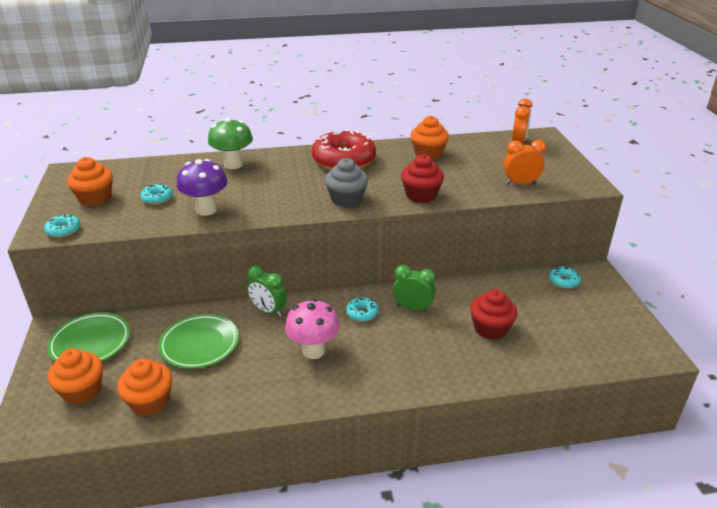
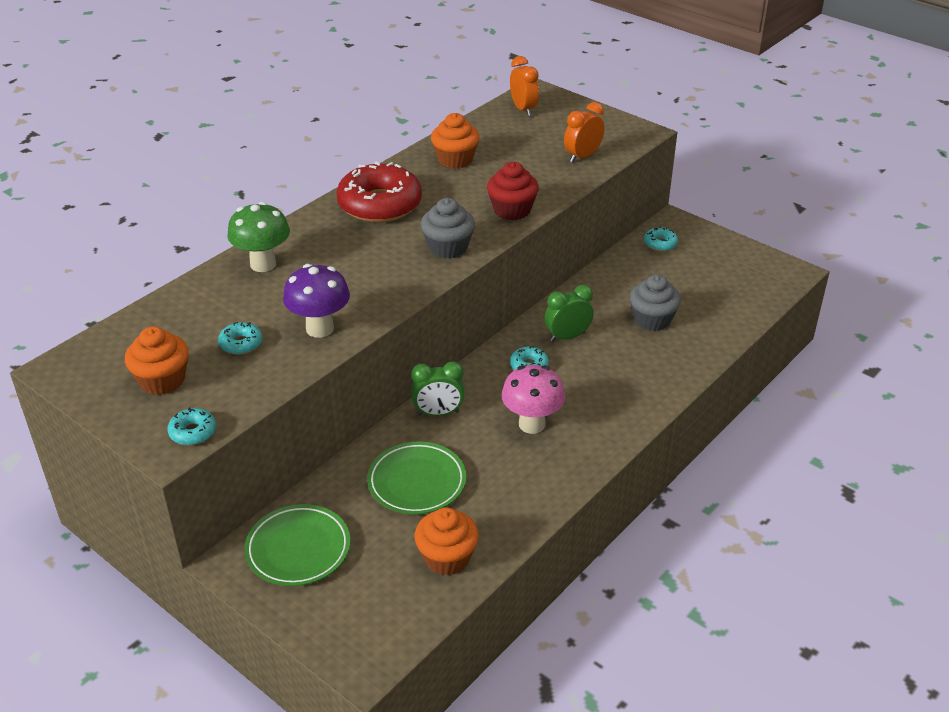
camera: 40 degrees left, 5 degrees up
orange cupcake [48,348,103,405] -> none
red cupcake [470,289,517,340] -> grey cupcake [630,274,681,331]

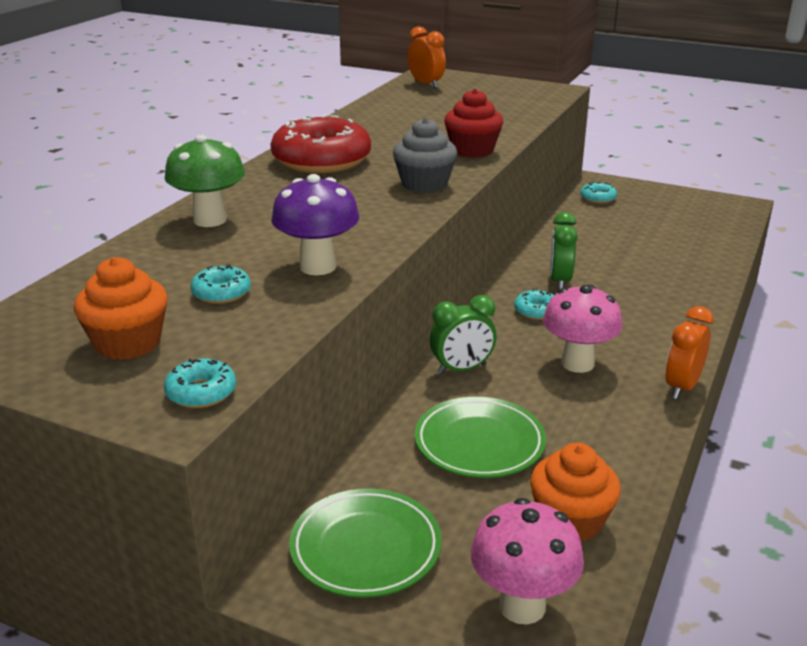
camera: 15 degrees left, 10 degrees down
orange cupcake [431,113,479,168] -> none
green clock [545,285,594,342] -> green clock turned 45 degrees counterclockwise [550,212,578,289]
orange clock [564,102,605,163] -> orange clock moved to [665,306,714,399]
grey cupcake [630,274,681,331] -> none
none -> pink mushroom [471,498,584,624]

